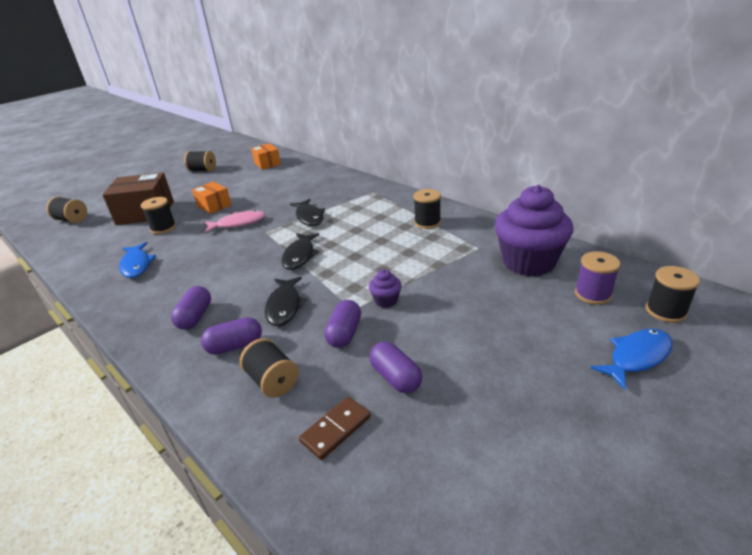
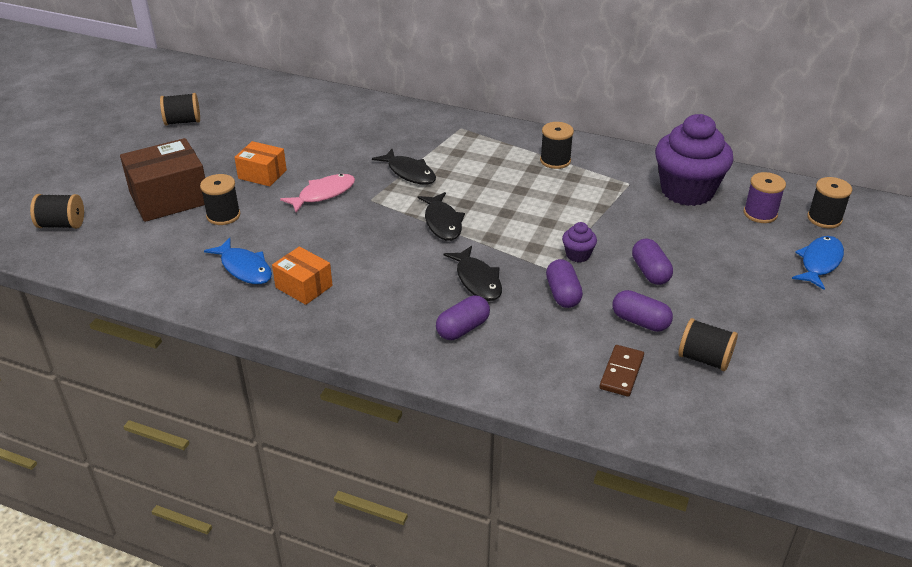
camera: 25 degrees left, 5 degrees up
purple capsule [171,286,211,330] -> purple capsule moved to [632,239,673,285]
black spool [240,338,299,398] -> black spool moved to [678,318,738,371]
orange box [251,143,281,170] -> orange box moved to [272,247,333,305]

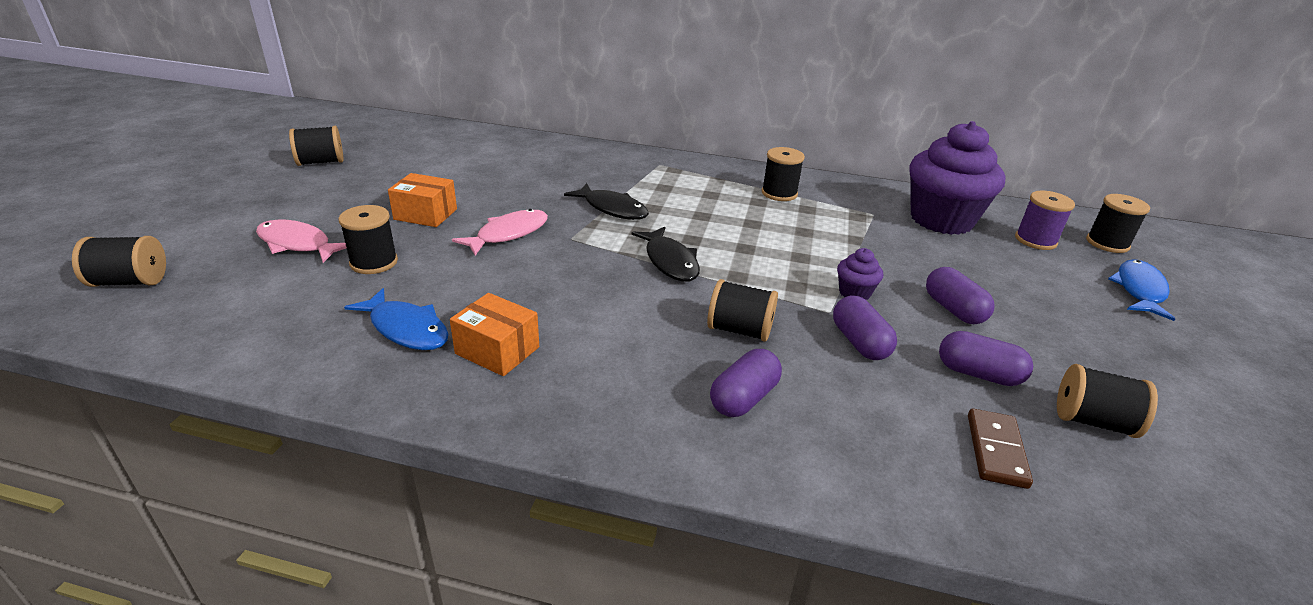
camera: 10 degrees left, 5 degrees down
brown box [120,138,205,222] -> pink fish [256,219,347,263]
black fish [443,246,502,301] -> black spool [707,279,778,342]

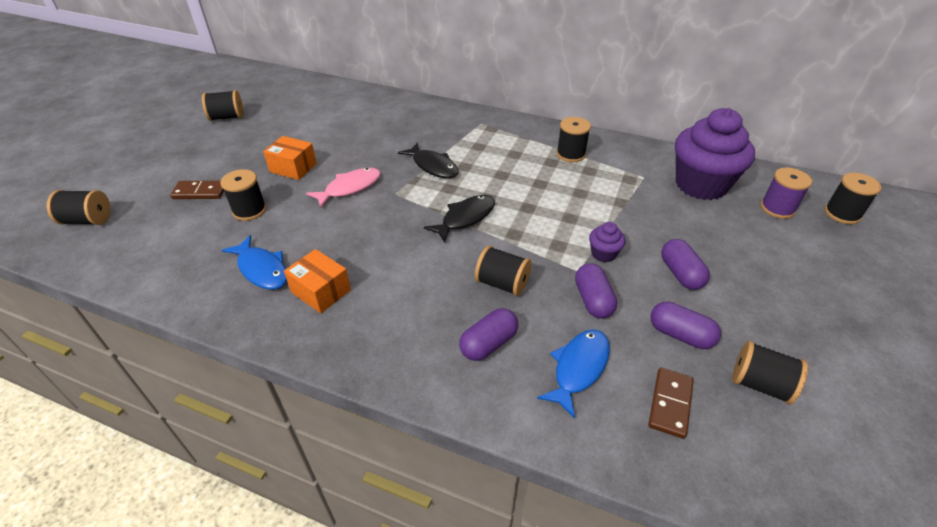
camera: 10 degrees right, 10 degrees up
pink fish [256,219,347,263] -> brown domino [170,181,224,199]
black fish [631,227,700,281] -> black fish turned 120 degrees counterclockwise [424,195,495,243]
blue fish [1108,259,1175,321] -> blue fish moved to [537,329,610,419]

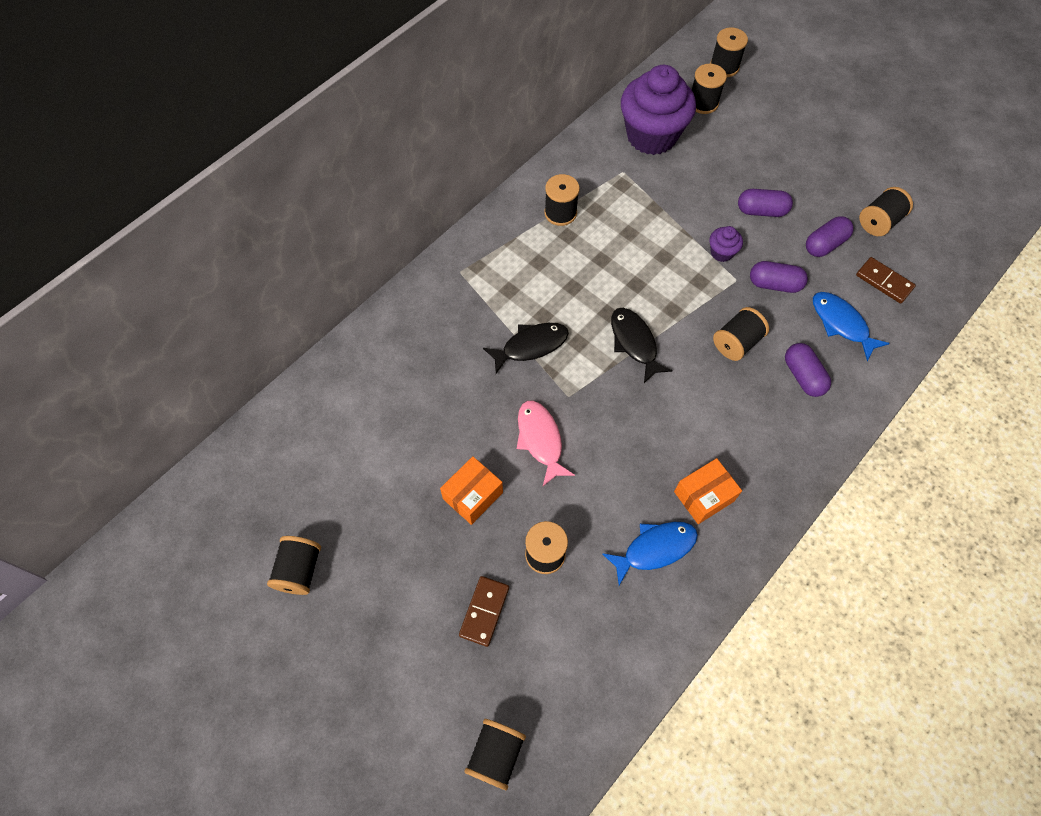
camera: 70 degrees left, 20 degrees up
purple spool [760,168,812,219] -> black spool [692,64,727,114]

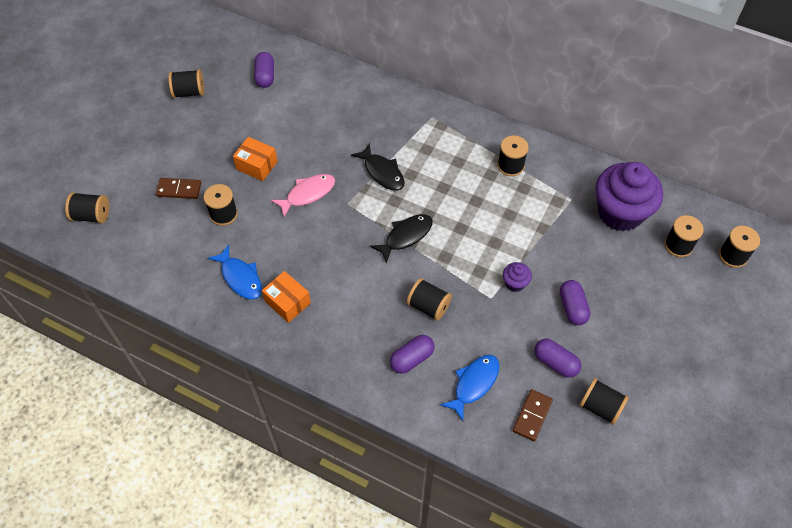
camera: 75 degrees right, 5 degrees down
purple capsule [750,261,808,293] -> purple capsule moved to [254,52,274,88]

